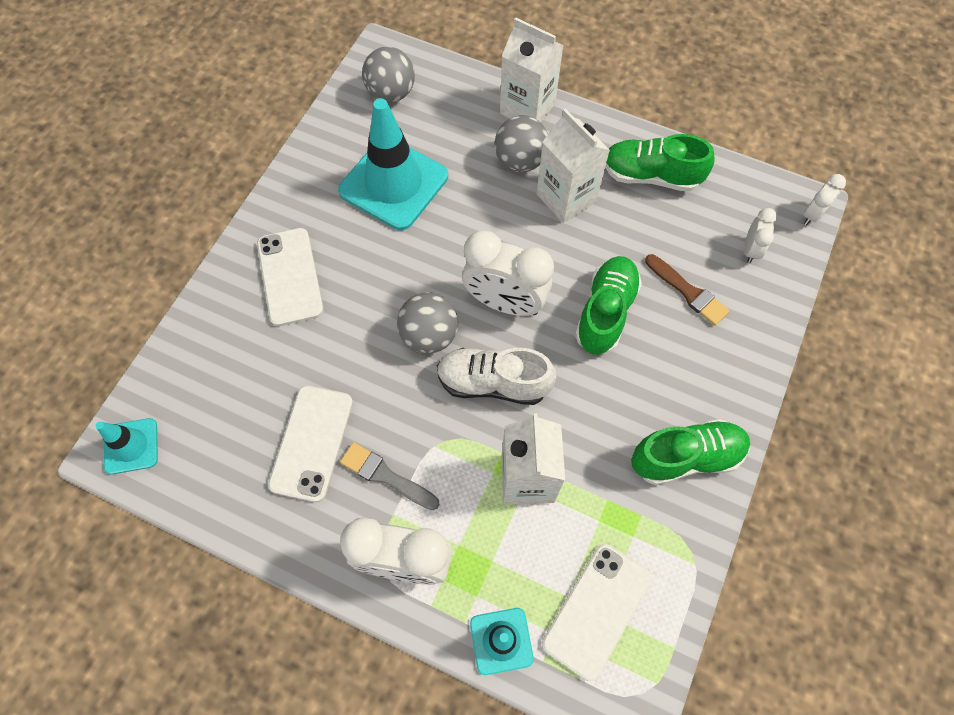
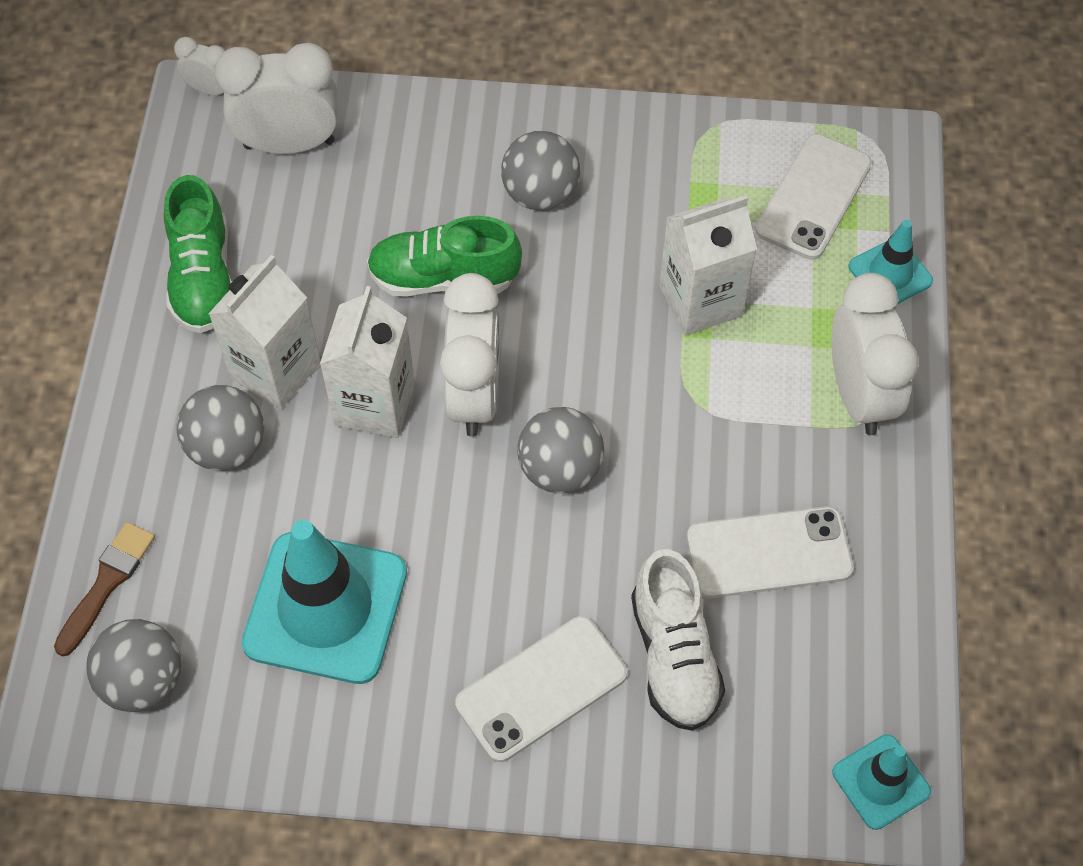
camera: 110 degrees left, 5 degrees down
grey brush [340,442,440,510] -> none
white shoe [437,348,557,405] -> white shoe moved to [631,549,725,731]
white carton [500,17,563,123] -> white carton moved to [320,286,415,438]
white phone [542,544,651,681] -> white phone turned 75 degrees counterclockwise [755,134,872,260]
green shoe [631,419,750,485] -> none
brown brush [645,254,730,326] -> brown brush moved to [54,522,155,657]
white clock [744,208,777,263] -> white clock [214,43,338,154], size x1.99
none -> grey ball [501,131,580,211]

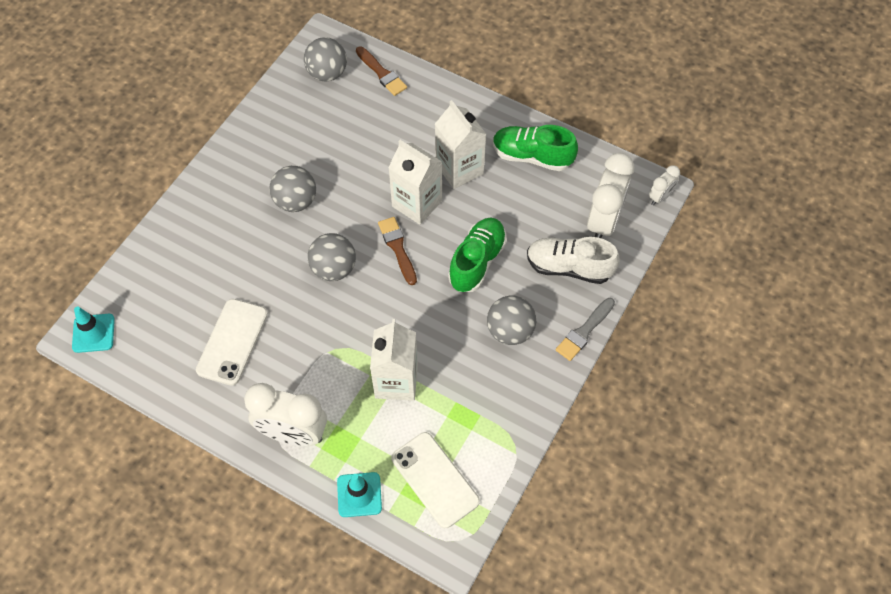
camera: 115 degrees right, 0 degrees up
grey ball [176,385,264,471] -> grey ball moved to [269,166,316,212]
turquoise traffic cone [241,520,407,684] -> none
white clock [440,273,500,436] -> brown brush [378,217,417,285]
white phone [455,616,627,762] -> none
white shoe [631,549,725,731] -> white shoe moved to [527,237,620,284]
none -> grey brush [556,298,615,361]

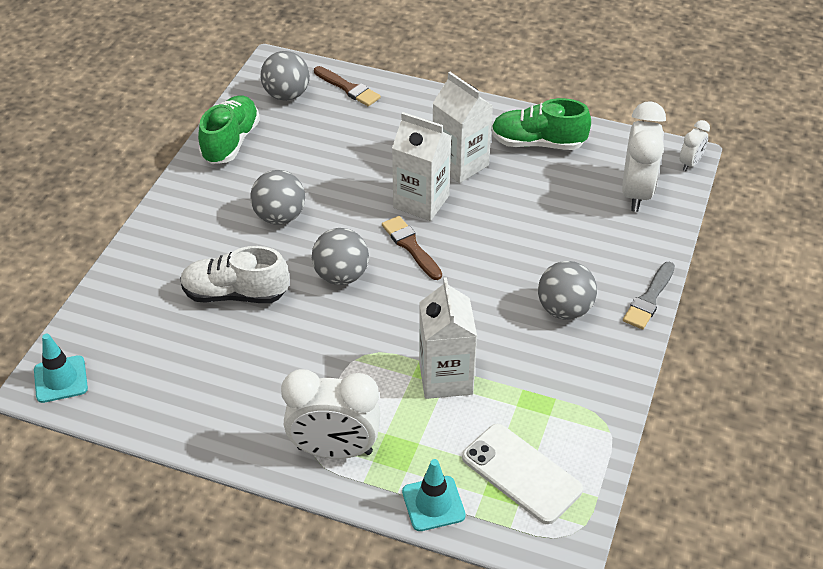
camera: 10 degrees left, 15 degrees down
white phone [196,299,268,386] -> none
green shoe [448,218,507,292] -> green shoe moved to [198,95,260,164]
white shoe [527,237,620,284] -> white shoe moved to [180,246,289,303]

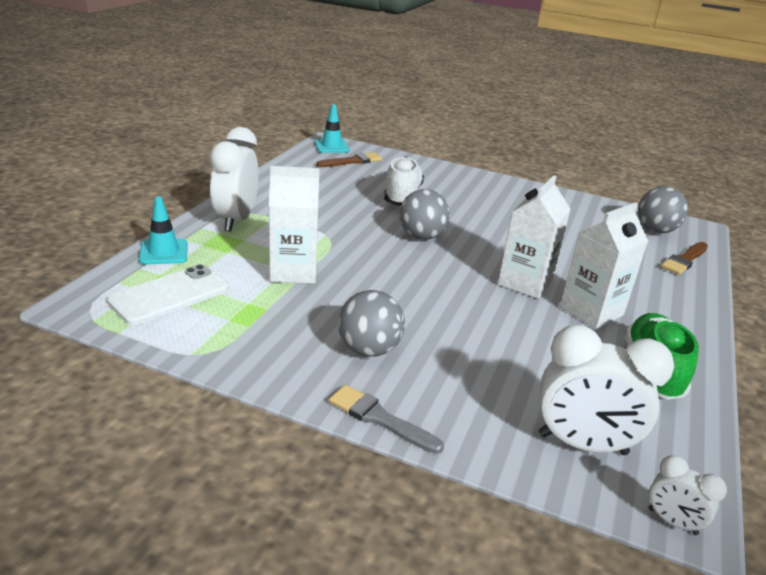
camera: 90 degrees right, 15 degrees down
green shoe [198,95,260,164] -> none
grey ball [250,170,305,225] -> none
brown brush [382,216,442,280] -> brown brush moved to [316,152,382,167]

